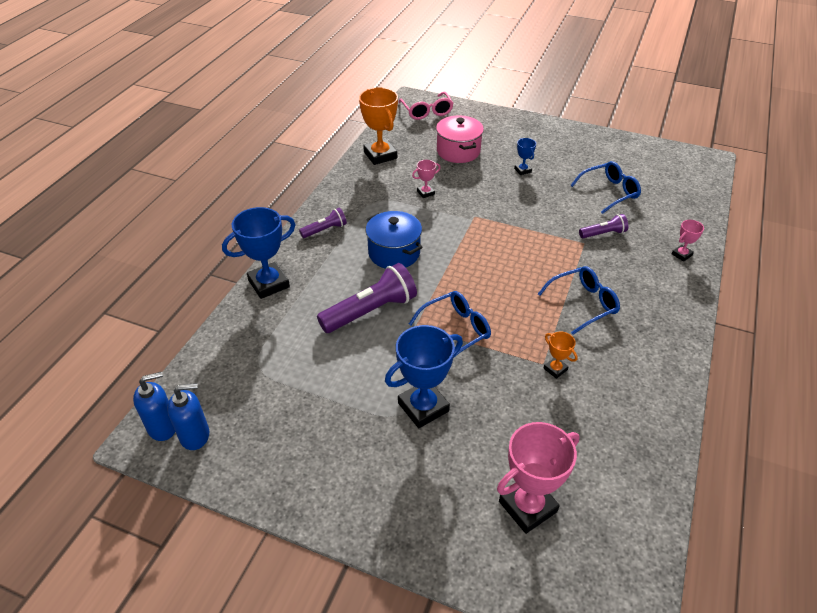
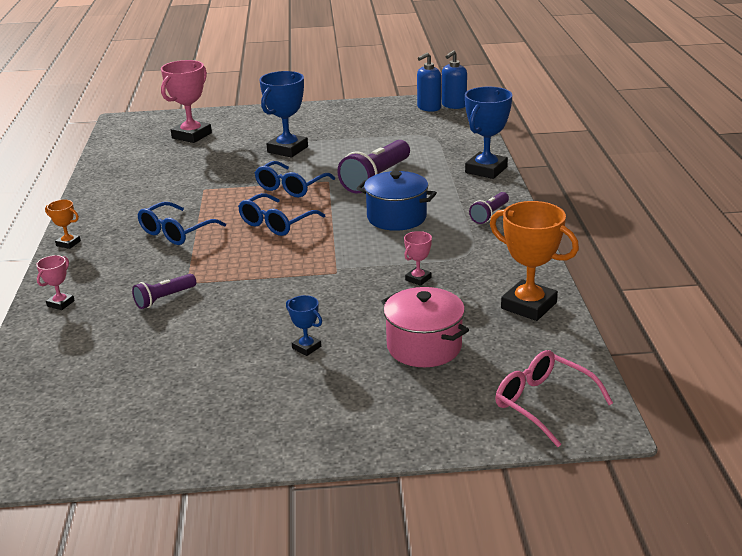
camera: 155 degrees right, 15 degrees down
orange trophy [543,332,578,379] -> orange trophy moved to [45,200,81,249]
blue glasses [571,161,641,214] -> blue glasses moved to [238,193,325,236]

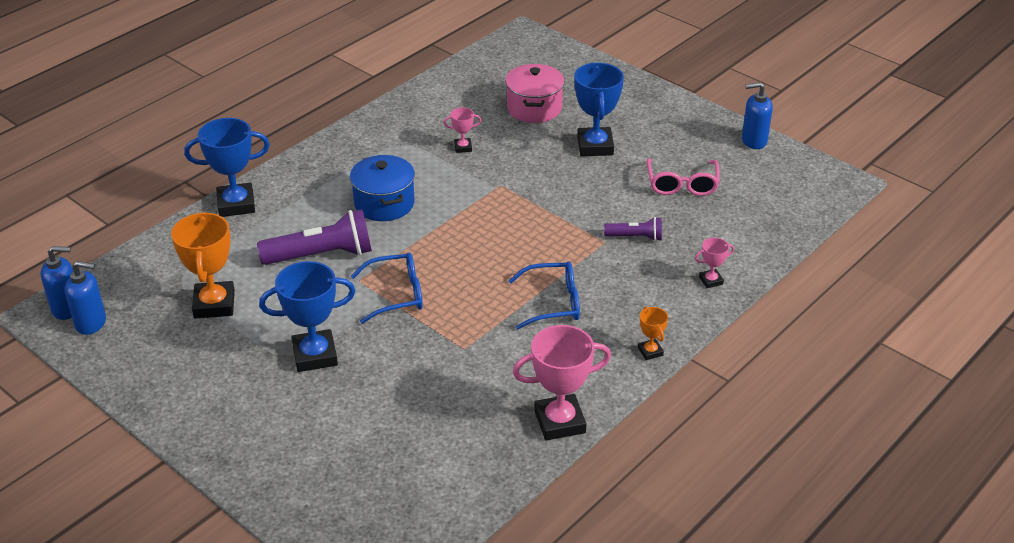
camera: 135 degrees left, 10 degrees up
pink trophy [161,60,212,143] -> pink trophy moved to [513,325,611,440]
blue glasses [238,193,325,236] -> none
blue trophy [286,295,322,356] -> blue trophy [574,63,624,156], size x2.06
purple flashlight [469,192,509,224] -> none
orange trophy [490,201,579,321] -> orange trophy moved to [171,212,235,319]
pink glasses [495,350,613,447] -> pink glasses moved to [647,158,720,196]
none -> blue soap dispenser [742,82,773,149]

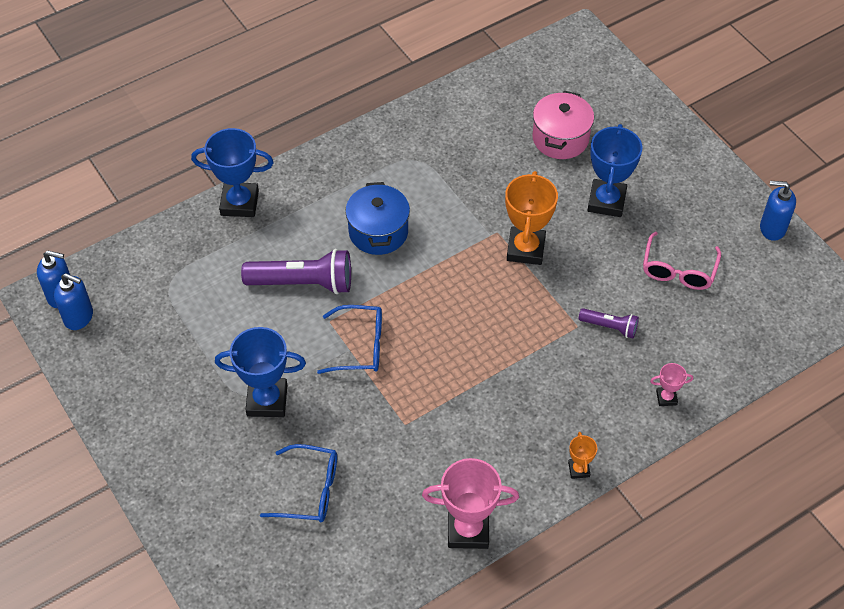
camera: 15 degrees right, 15 degrees up
orange trophy [171,212,235,319] -> orange trophy moved to [505,171,558,265]
pink trophy [443,108,481,153] -> none
blue glasses [508,261,580,330] -> blue glasses moved to [260,444,337,522]

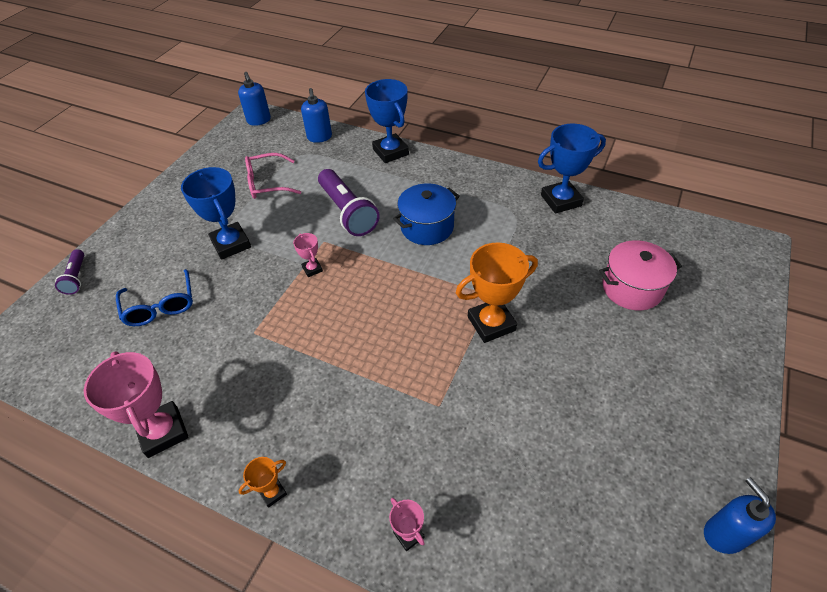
camera: 60 degrees right, 5 degrees down
blue soap dispenser [54,273,93,330] -> blue soap dispenser moved to [301,88,332,143]
blue glasses [317,305,382,374] -> pink trophy [293,233,323,277]
purple flashlight [579,308,639,338] -> purple flashlight moved to [55,249,84,295]
blue trophy [587,124,642,217] -> blue trophy moved to [538,124,606,214]
pink glasses [643,231,721,290] -> pink glasses moved to [245,153,301,199]

